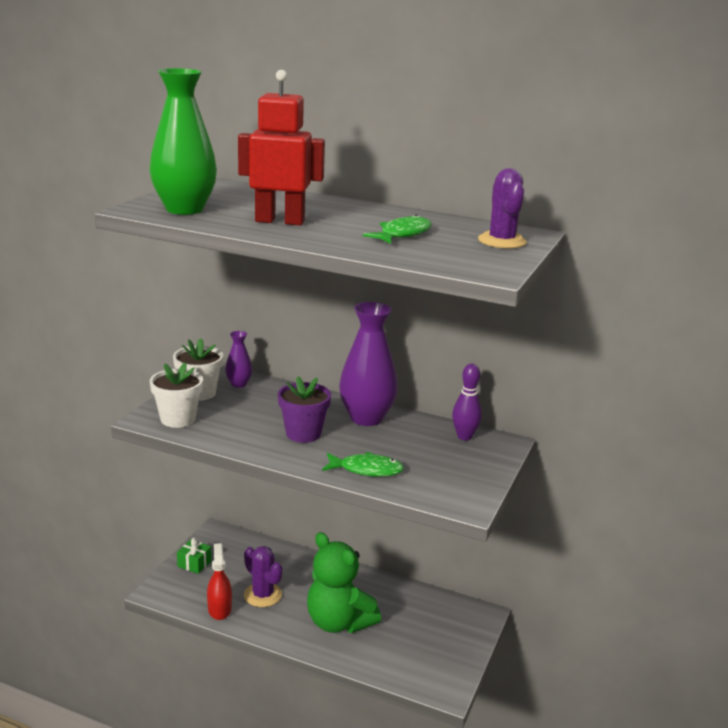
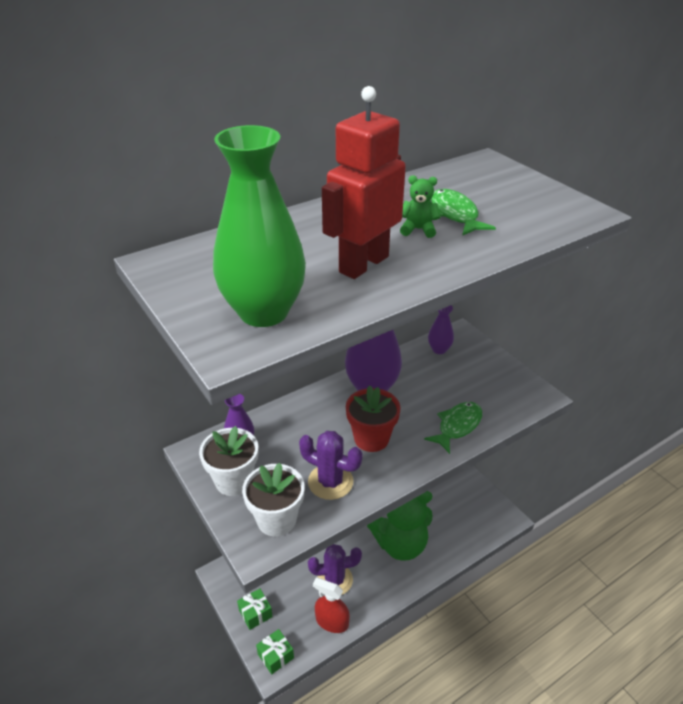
camera: 55 degrees left, 15 degrees up
purple flower pot [278,376,331,443] -> red flower pot [346,385,400,452]
purple bowling pin [452,364,482,441] -> purple vase [428,305,454,354]
purple cactus [478,168,527,248] -> purple cactus moved to [299,431,363,500]
none -> green gift [256,629,294,675]
none -> green teddy bear [400,175,440,238]

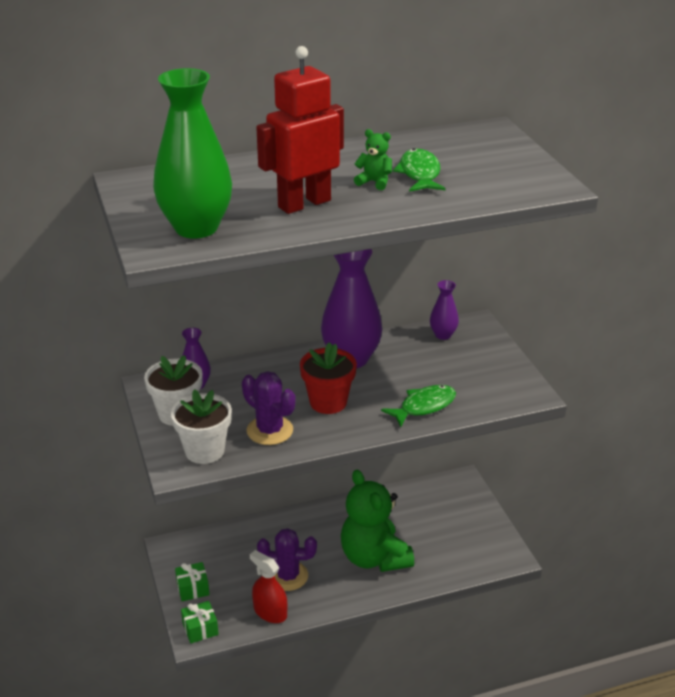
camera: 15 degrees right, 5 degrees down
green teddy bear [367,491,432,561] -> green teddy bear turned 60 degrees clockwise [341,470,414,572]

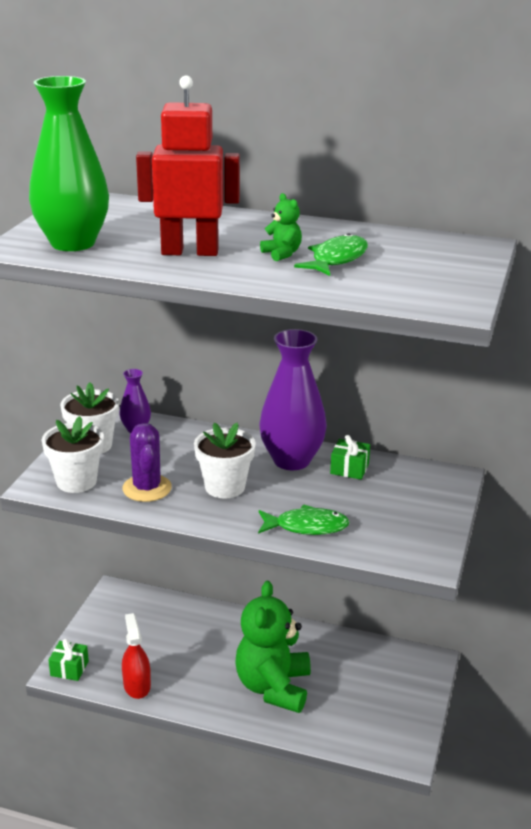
camera: 35 degrees right, 5 degrees down
green gift [175,562,209,601] -> green gift moved to [330,435,370,480]
purple cactus [257,528,317,591] -> none
red flower pot [300,342,357,414] -> white flower pot [194,422,256,499]
purple vase [430,280,459,340] -> none

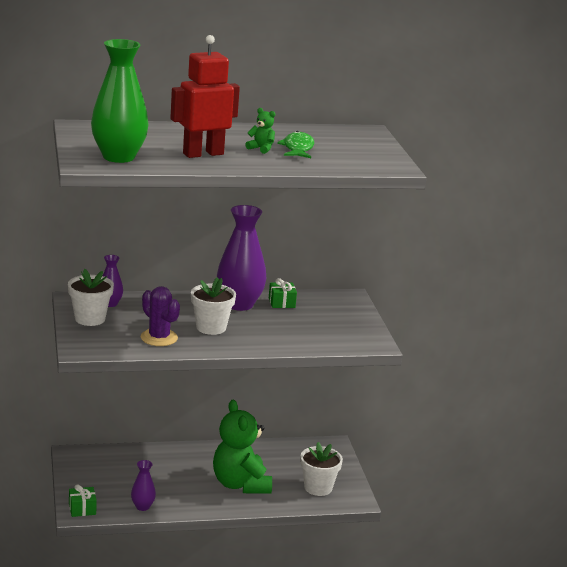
camera: 30 degrees left, 5 degrees down
white flower pot [42,416,104,493] -> white flower pot moved to [300,442,343,496]
red spray bottle [122,613,151,699] -> purple vase [131,460,156,511]
green fish [258,504,350,535] -> none

